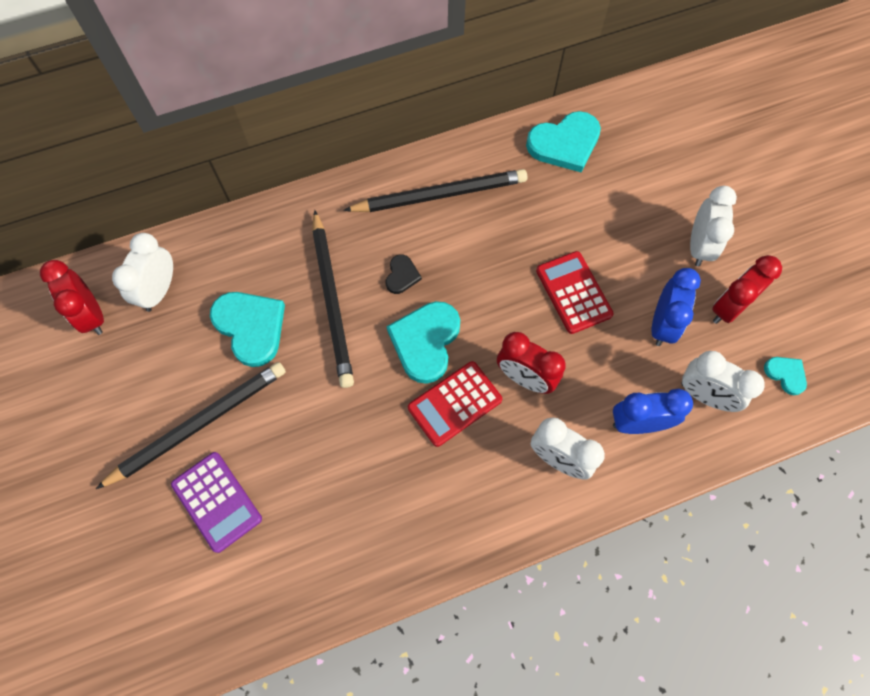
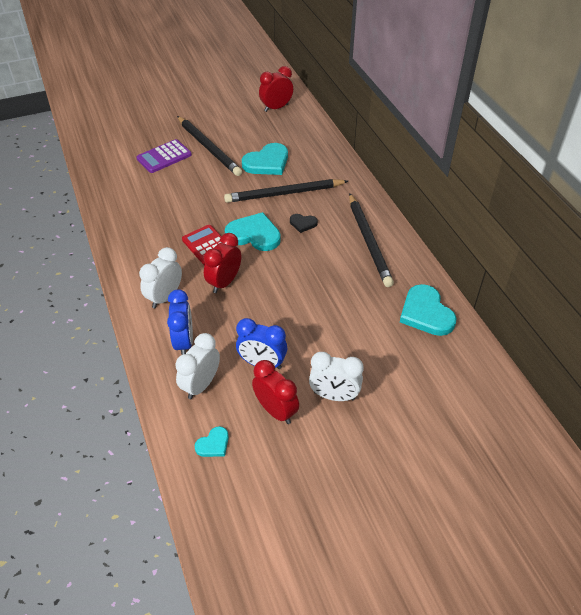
camera: 90 degrees right, 20 degrees down
white clock [112,233,173,312] -> none
red calculator [536,251,614,334] -> none

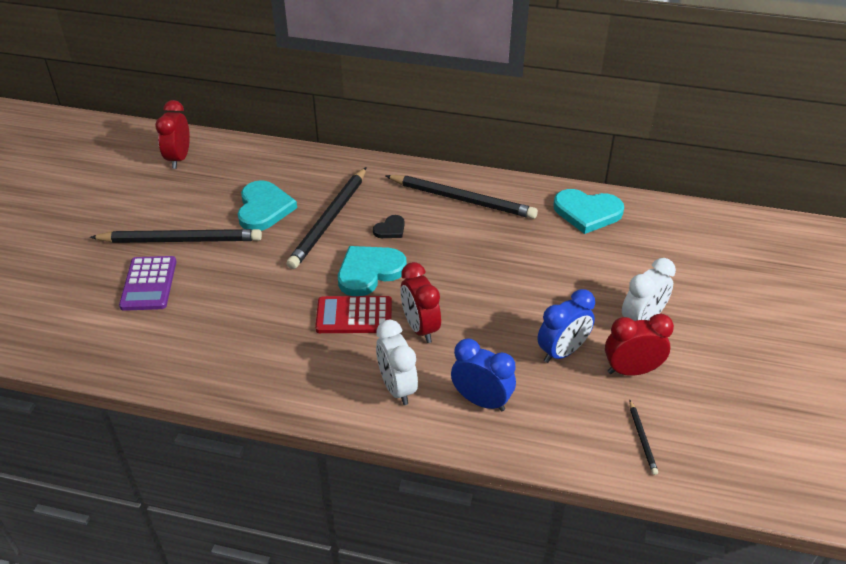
camera: 55 degrees left, 5 degrees down
white clock [175,333,220,399] -> none
turquoise heart [195,426,229,457] -> black pencil [629,400,658,475]

